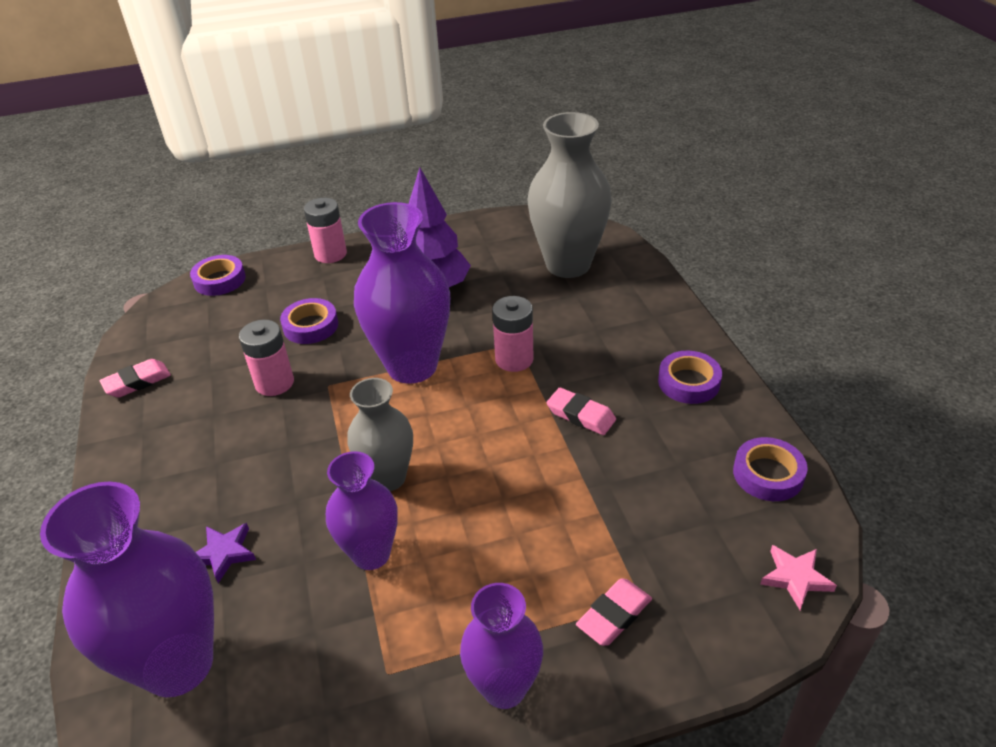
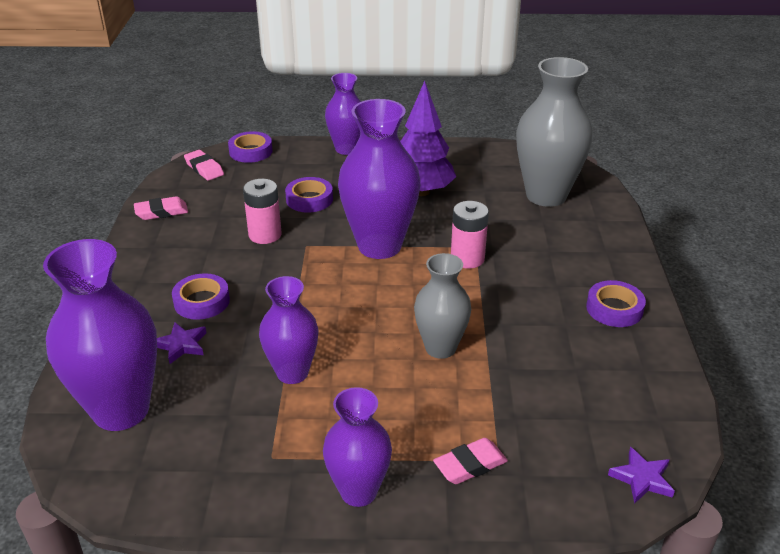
camera: 15 degrees right, 5 degrees down
pink battery [304,198,347,263] -> purple vase [325,73,361,155]
grey vase [348,378,413,491] -> grey vase moved to [414,253,471,359]
pink eraser [546,387,616,435] -> pink eraser moved to [184,150,224,181]
purple tape [733,437,808,501] -> purple tape moved to [172,273,230,320]
pink star [760,545,837,610] -> purple star [608,447,675,504]

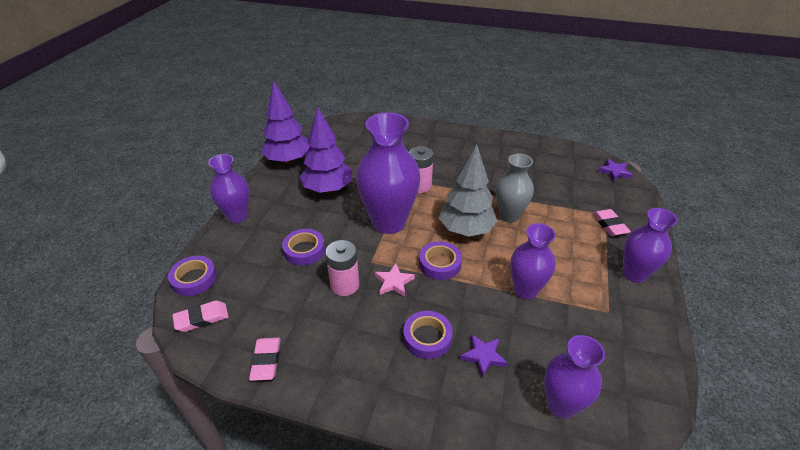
camera: 75 degrees left, 5 degrees up
purple vase [43,239,157,431] -> purple vase [544,335,605,419], size x0.61
grey vase [516,57,593,207] -> none
purple tape [586,280,646,327] -> purple tape moved to [419,241,462,280]
none -> purple tree [261,81,310,164]
none -> pink star [375,263,415,296]
none -> grey tree [439,145,498,237]

